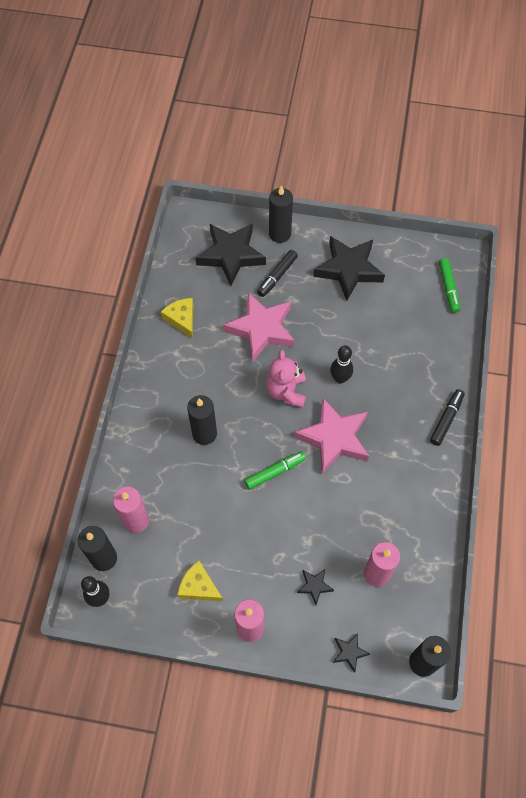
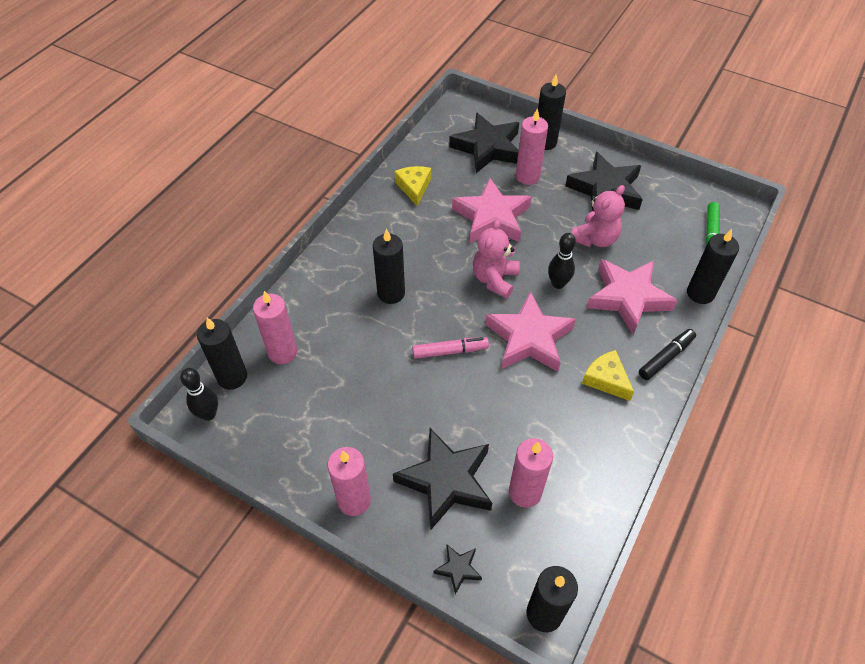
camera: 20 degrees right, 10 degrees down
yellow cheese [178,561,223,601] -> yellow cheese moved to [582,350,634,401]
green marker [244,451,306,490] -> pink marker [412,337,489,359]
black marker [257,250,298,297] -> pink candle [516,108,548,185]
black star [297,569,334,605] -> black star [393,428,492,530], size x2.25
none -> pink teddy bear [571,185,625,247]
none -> pink star [587,259,678,335]
none -> black candle [687,229,739,304]

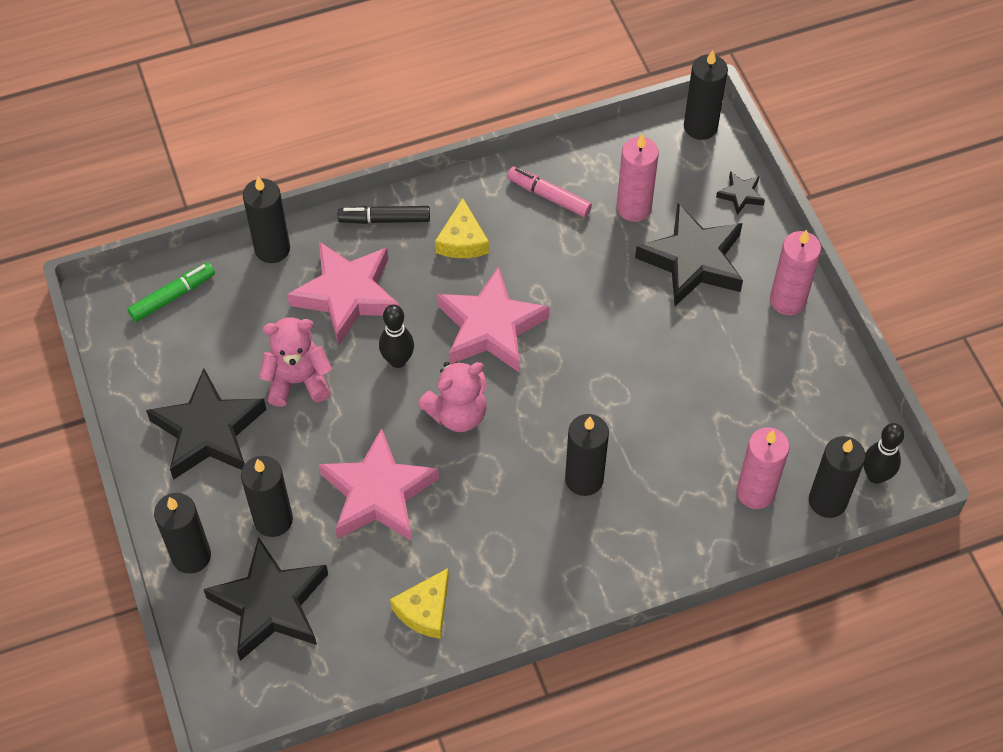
camera: 140 degrees left, 5 degrees up
pink marker [412,337,489,359] -> pink marker moved to [507,167,592,217]
pink candle [516,108,548,185] -> black candle [241,456,293,537]

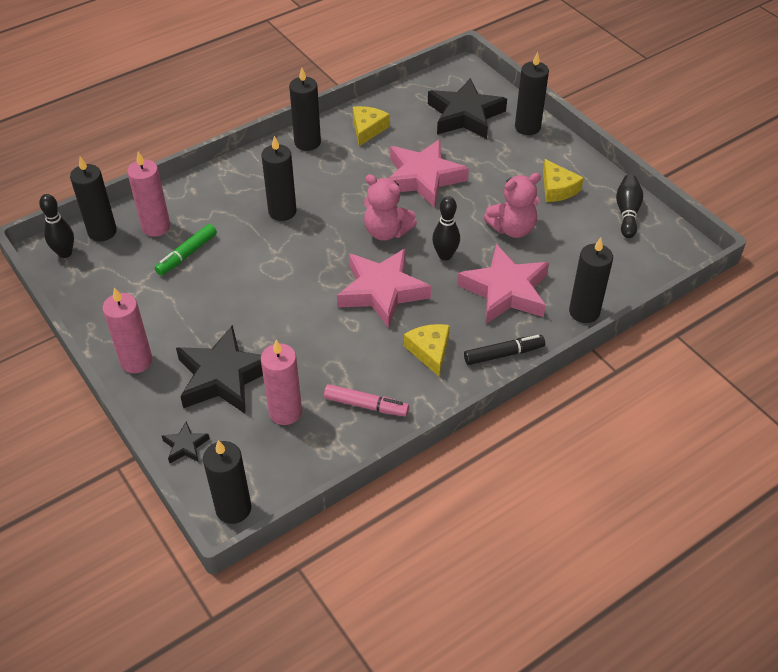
camera: 165 degrees right, 10 degrees down
green marker [127,263,215,322] -> green marker moved to [155,224,217,276]
black star [146,368,267,480] -> yellow cheese [543,159,584,202]
black candle [241,456,293,537] -> black candle moved to [289,68,321,151]
pink teddy bear [418,361,487,432] -> pink teddy bear turned 105 degrees counterclockwise [364,174,417,241]
none -> black bowling pin [616,175,643,238]

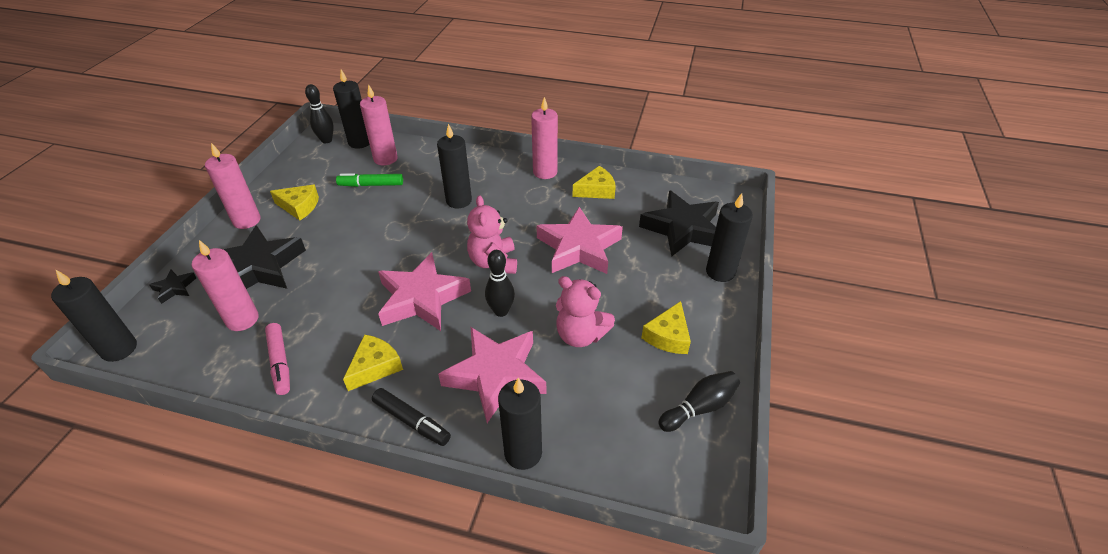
camera: 50 degrees right, 5 degrees down
black candle [289,68,321,151] -> pink candle [531,97,558,179]
none -> yellow cheese [270,185,319,220]

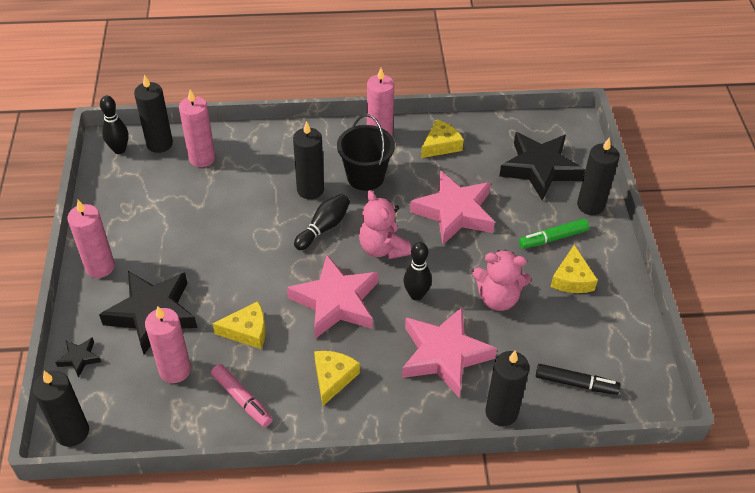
camera: 20 degrees left, 5 degrees up
yellow cheese [270,185,319,220] -> yellow cheese moved to [212,301,266,349]
green marker [336,173,403,187] -> green marker moved to [519,219,589,249]
black marker [372,388,451,446] -> black marker moved to [536,364,620,395]
black bowling pin [658,371,740,432] -> black bowling pin moved to [294,194,350,250]
none -> black bucket [337,114,395,191]

